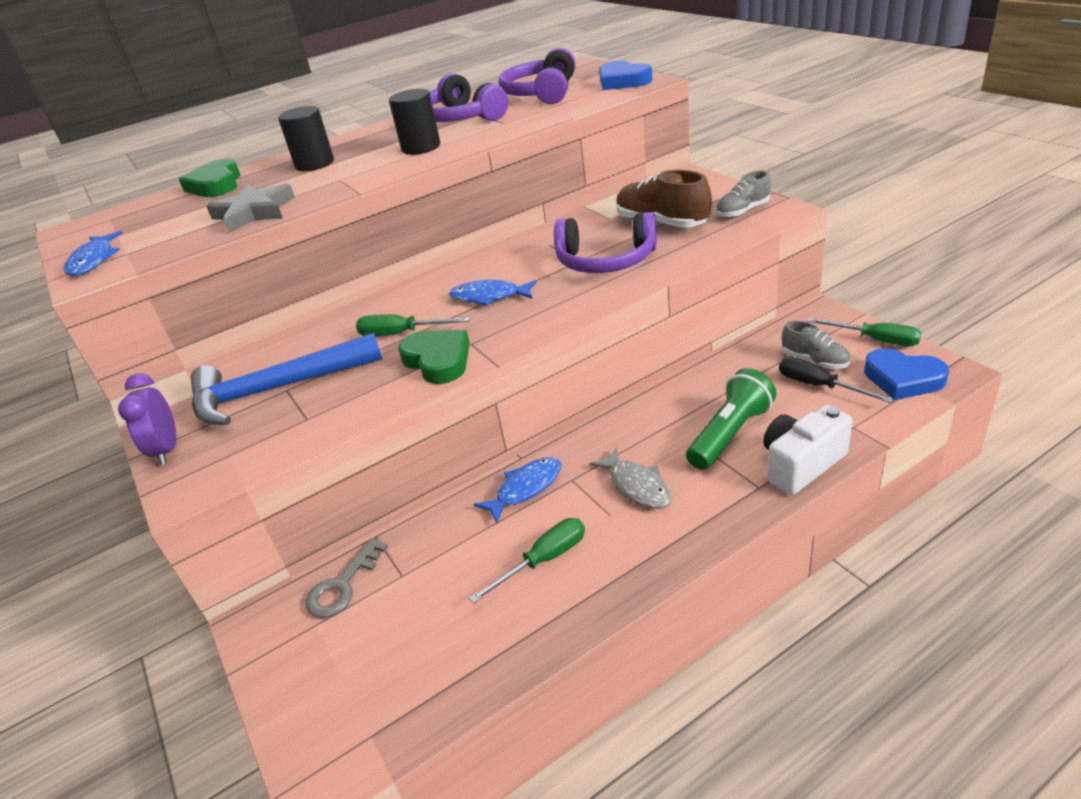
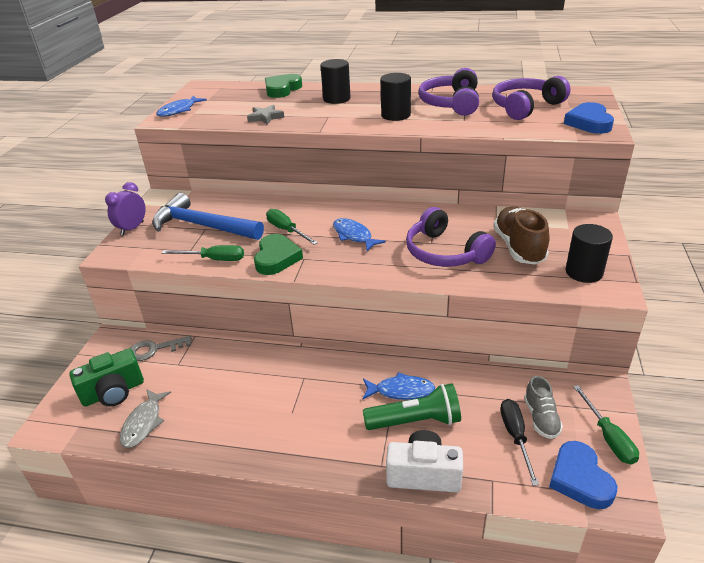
camera: 40 degrees right, 0 degrees up
grey star [206,183,295,233] -> grey star [247,105,284,125], size x0.66
green screwdriver [469,518,585,604] -> green screwdriver moved to [161,245,244,261]
blue fish [474,457,561,523] -> blue fish moved to [363,372,435,400]
grey fish [589,447,672,509] -> grey fish moved to [120,389,171,448]
grey shoe [716,171,771,218] -> black cylinder [566,224,613,283]
none -> green camera [69,348,144,407]

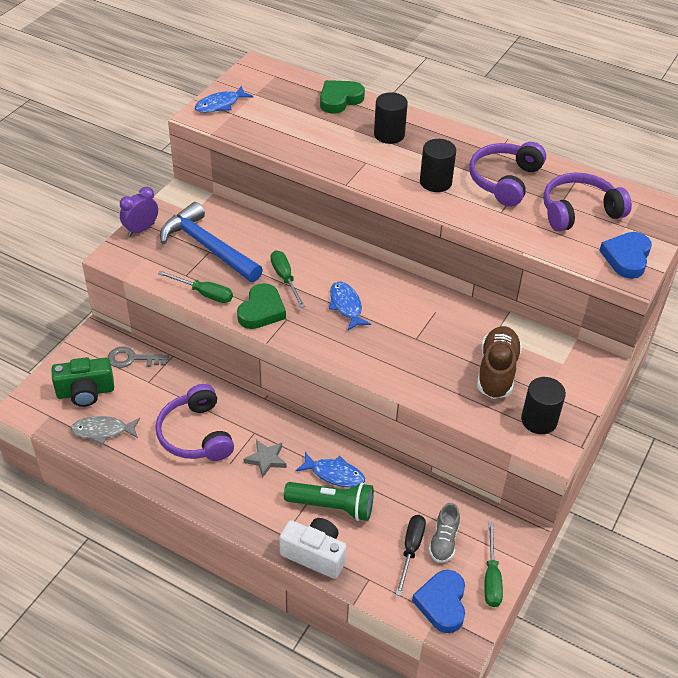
camera: 15 degrees right, 10 degrees up
grey fish [120,389,171,448] -> grey fish turned 60 degrees clockwise [71,416,140,445]
grey star [247,105,284,125] -> grey star moved to [243,440,286,478]
purple headphones [406,207,496,267] -> purple headphones moved to [156,384,234,461]

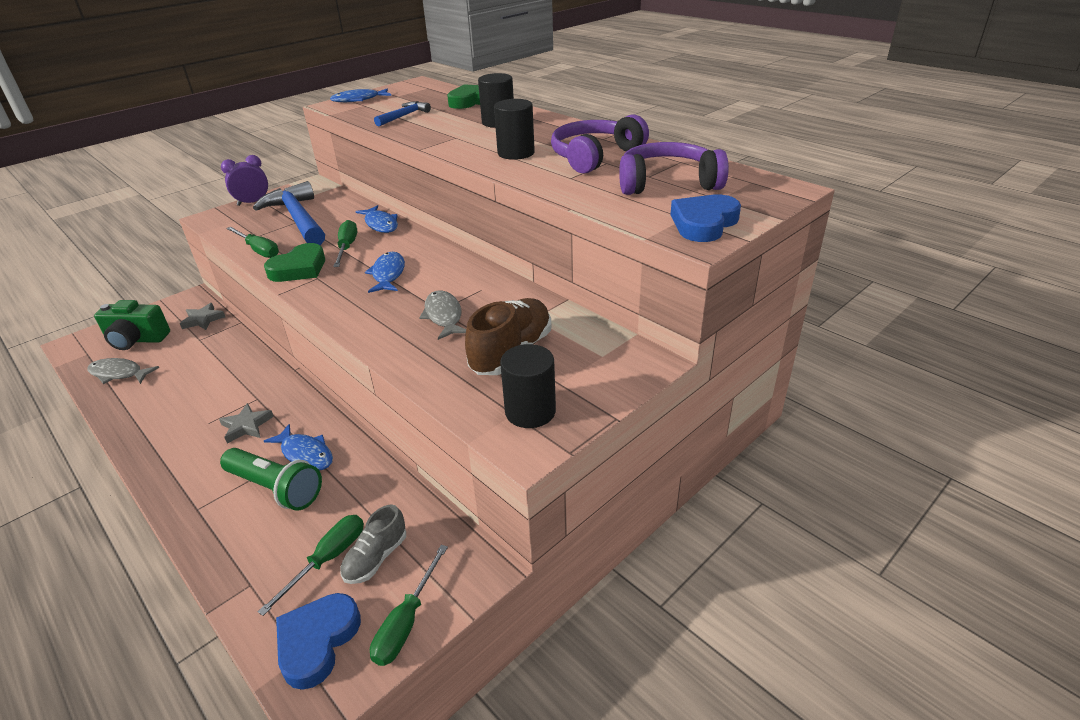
camera: 20 degrees right, 10 degrees down
grey key [107,347,169,368] -> grey star [180,303,225,330]
purple headphones [156,384,234,461] -> none
white camera [279,518,347,579] -> none
black screwdriver [396,515,426,596] -> green screwdriver [258,515,364,616]
none -> blue fish [356,205,398,233]
none -> blue hammer [374,101,431,126]
none -> grey fish [419,290,466,340]

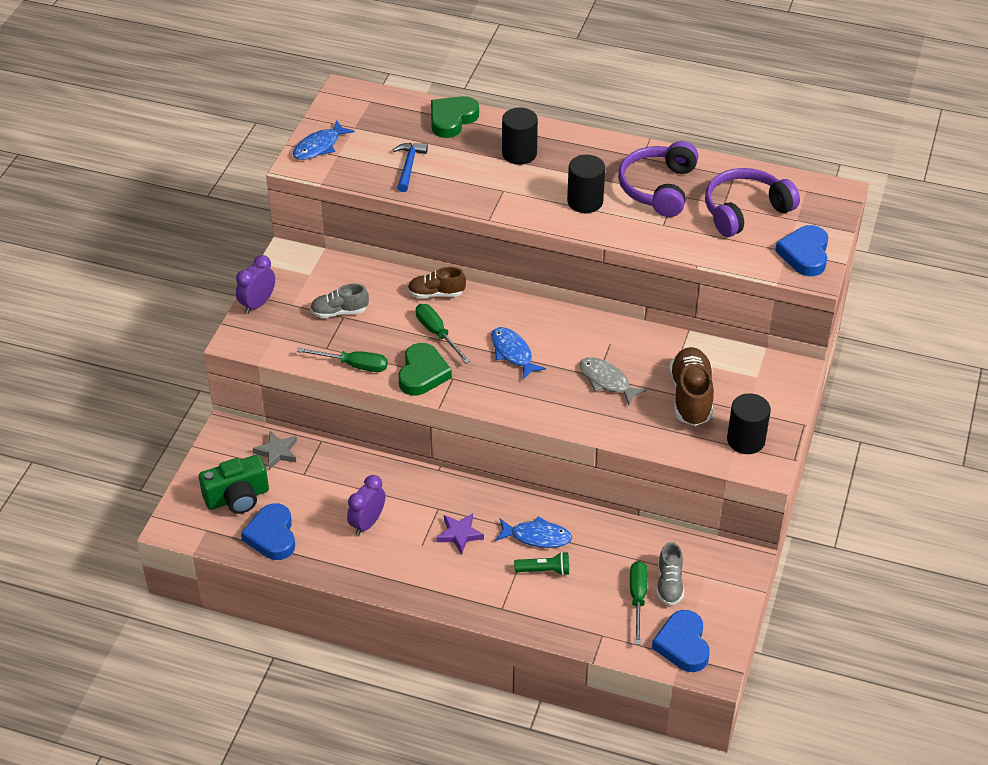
camera: 30 degrees left, 10 degrees up
grey fish [87,358,159,384] -> blue heart [241,503,295,560]
grey star [219,403,274,444] -> purple star [436,513,484,554]
green flashlight [220,448,322,510] -> green flashlight [514,552,569,576], size x0.58
blue hammer [253,181,325,245] -> grey shoe [310,284,369,318]
blue fish [356,205,398,233] -> brown shoe [408,267,466,298]
green screwdriver [370,545,448,666] -> none
none -> purple clock [347,475,385,535]

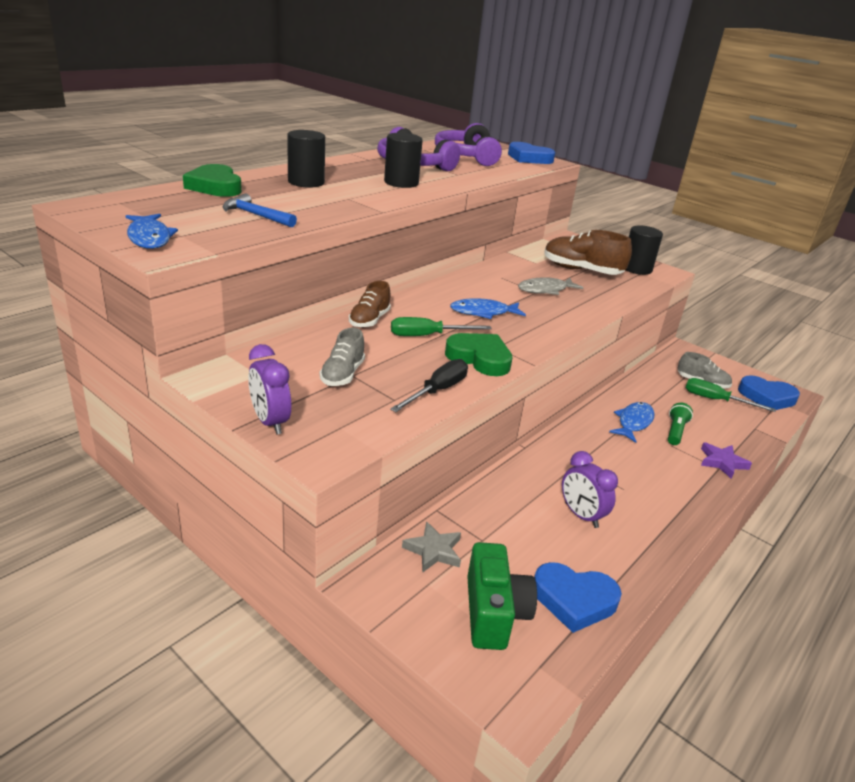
camera: 70 degrees left, 15 degrees down
green screwdriver [297,348,388,372] -> black screwdriver [390,359,468,412]
purple star [436,513,484,554] -> purple star moved to [701,443,752,479]

